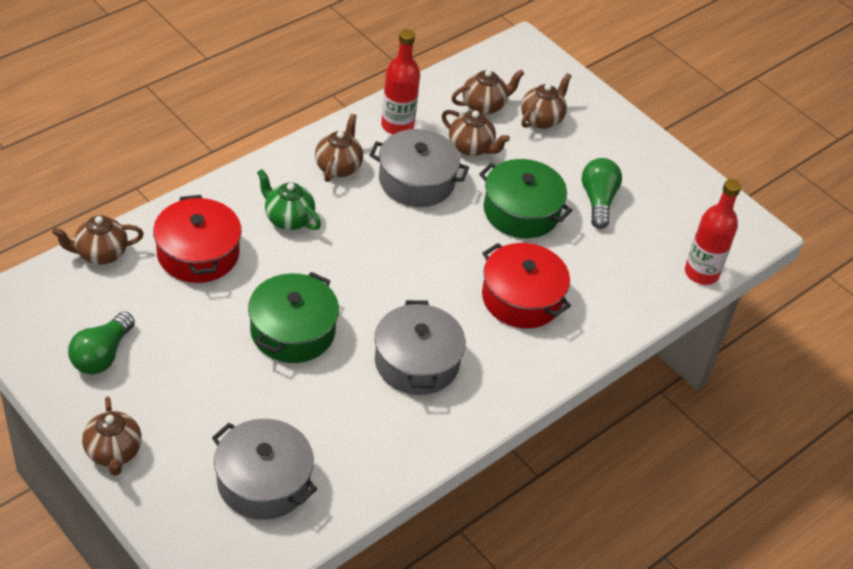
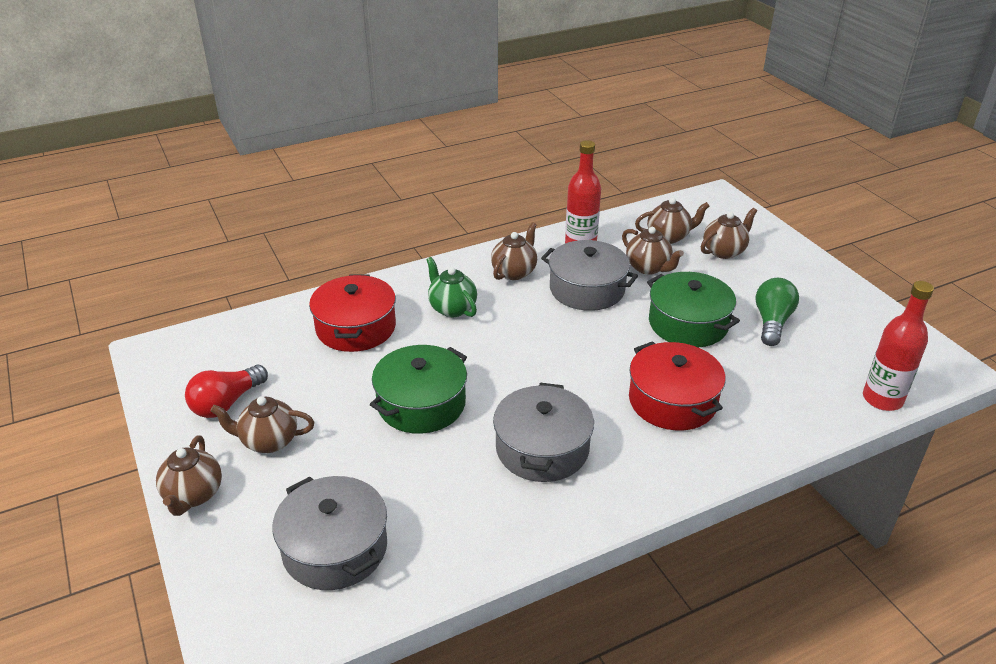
camera: 20 degrees right, 10 degrees down
brown teapot [52,215,144,265] -> brown teapot moved to [210,396,315,453]
green light bulb [68,312,135,374] -> red light bulb [185,365,268,418]

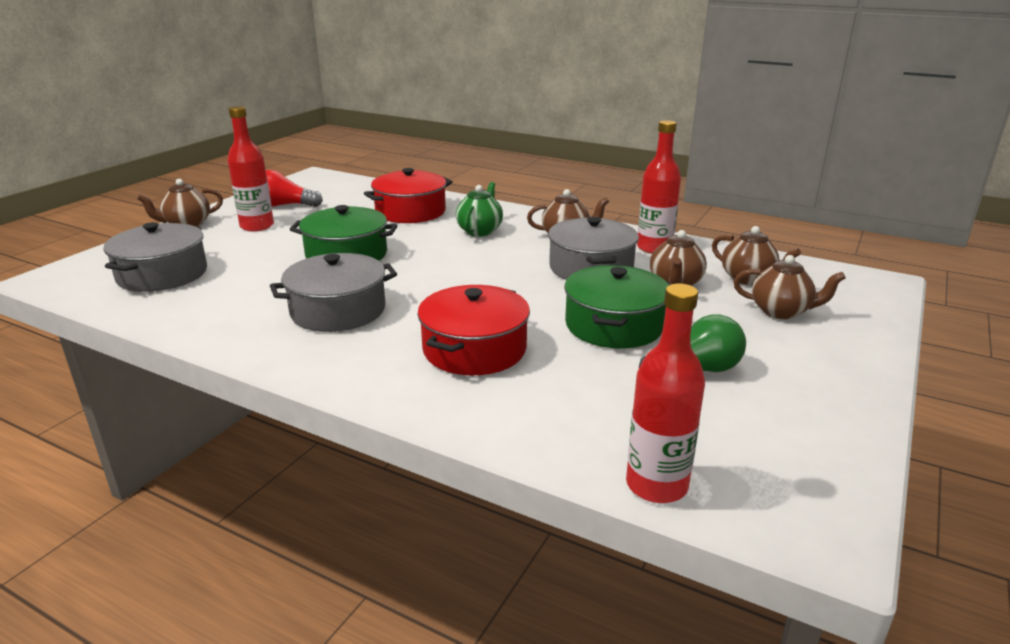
camera: 55 degrees right, 10 degrees down
brown teapot [210,396,315,453] -> red bottle [227,106,274,231]

